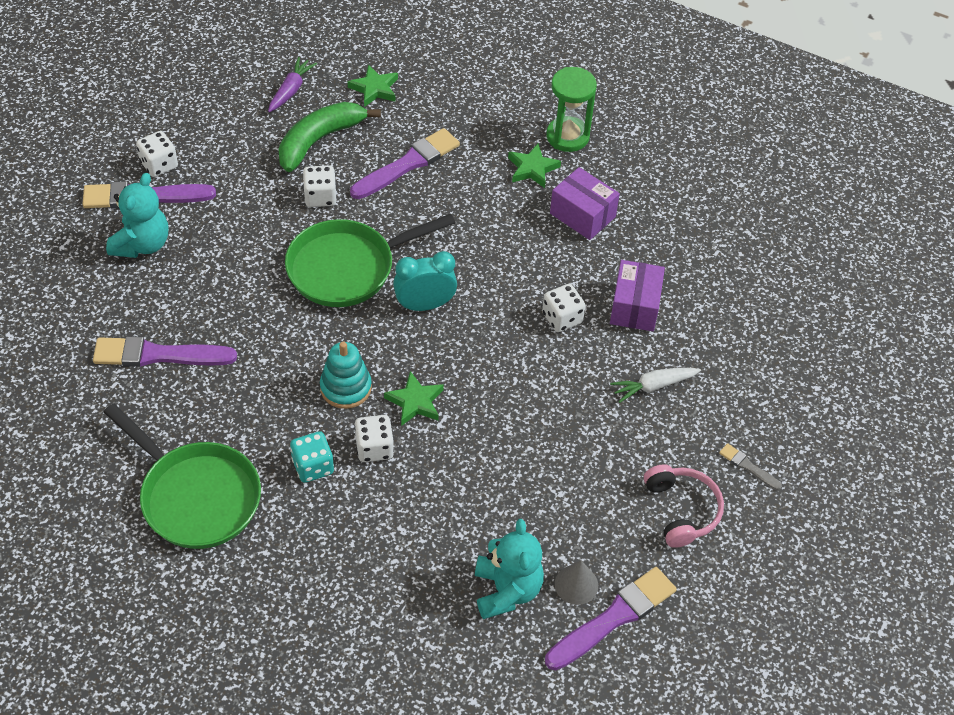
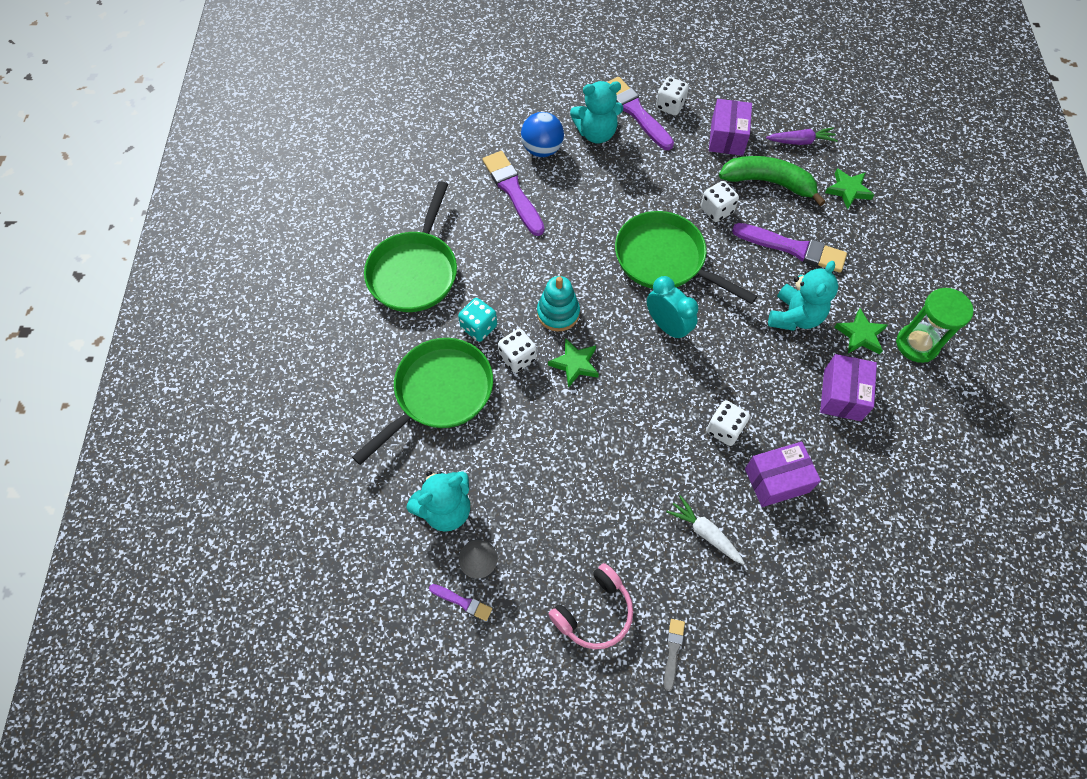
camera: 65 degrees right, 10 degrees up
purple brush [545,567,677,670] -> purple brush [429,584,492,621], size x0.48
none -> green pan [352,338,493,465]
none -> blue ball [521,112,564,157]
none -> purple box [709,99,752,156]
none -> turquoise teddy bear [768,261,838,331]

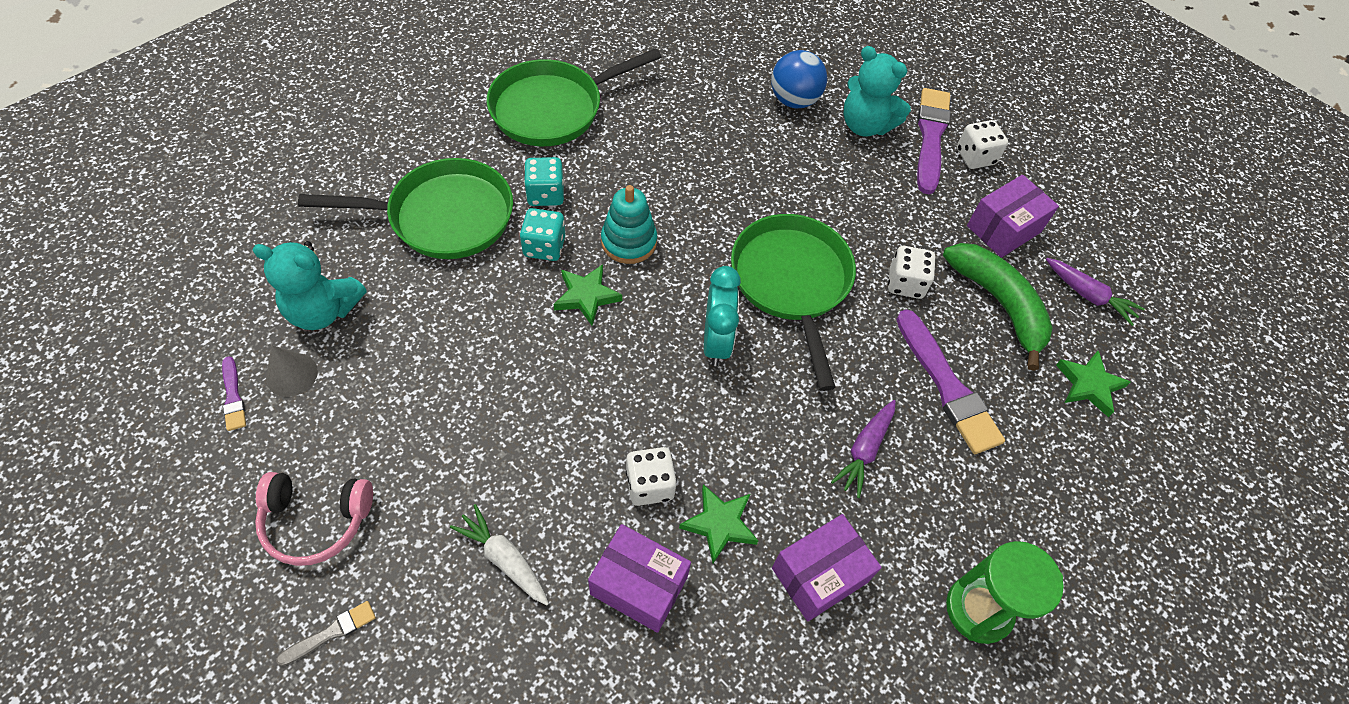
camera: 40 degrees right, 5 degrees down
purple brush [483,151,545,236] -> none
white dice [498,328,537,373] -> turquoise dice [520,208,565,261]
white carrot [666,495,745,565] -> white carrot turned 45 degrees counterclockwise [450,504,549,605]
turquoise teddy bear [768,261,838,331] -> purple carrot [831,400,896,498]
green star [834,309,888,355] -> green star moved to [679,484,758,563]

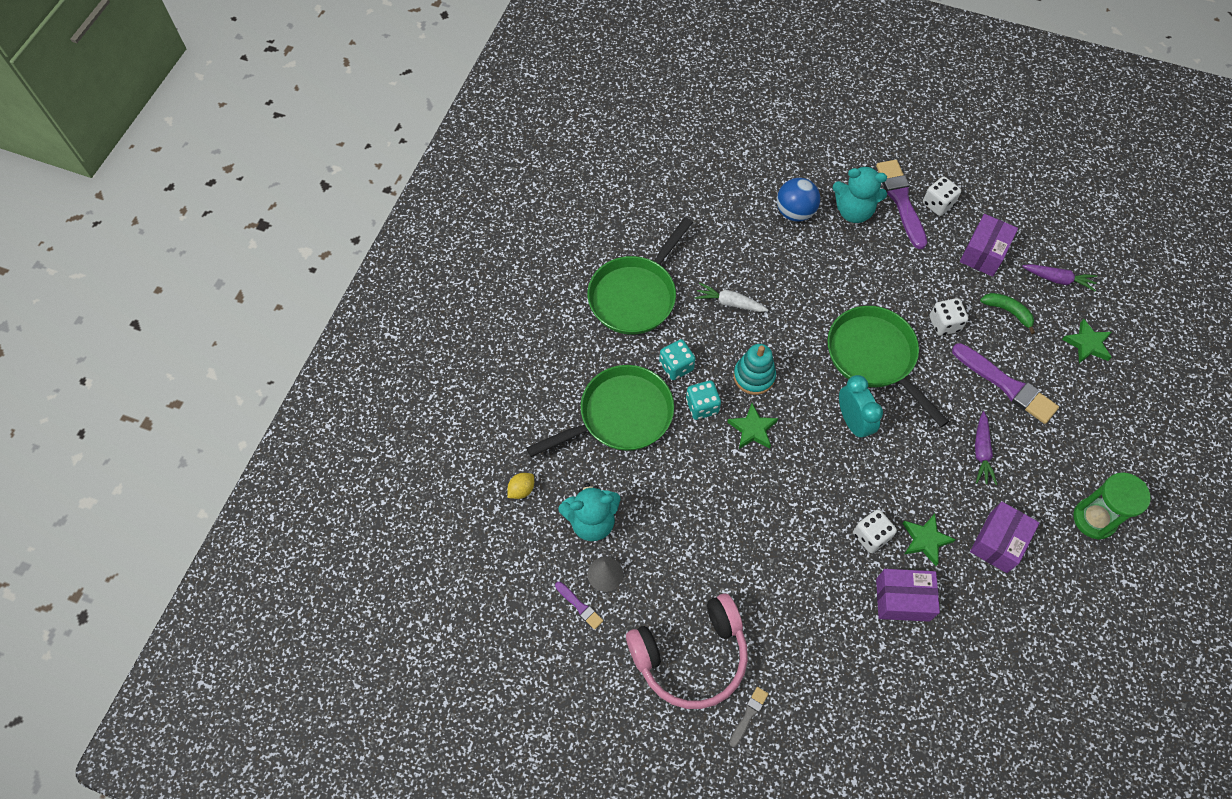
camera: 20 degrees left, 5 degrees up
pink headphones [255,472,373,566] -> pink headphones [626,593,748,709], size x1.57
white carrot [450,504,549,605] -> white carrot moved to [695,283,768,312]
green banana [943,243,1053,371] -> green banana [980,293,1035,334], size x0.56
none -> yellow lemon [508,473,534,499]

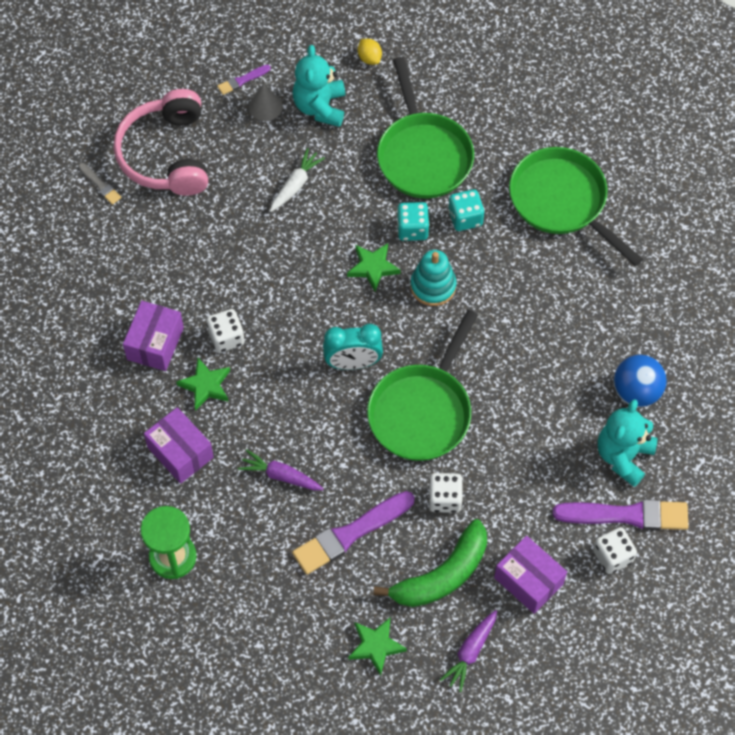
camera: 105 degrees right, 0 degrees up
white carrot [695,283,768,312] -> white carrot moved to [270,148,325,212]
green pan [827,306,949,427] -> green pan turned 135 degrees clockwise [367,310,478,461]
green banana [980,293,1035,334] -> green banana [374,519,487,607], size x1.77

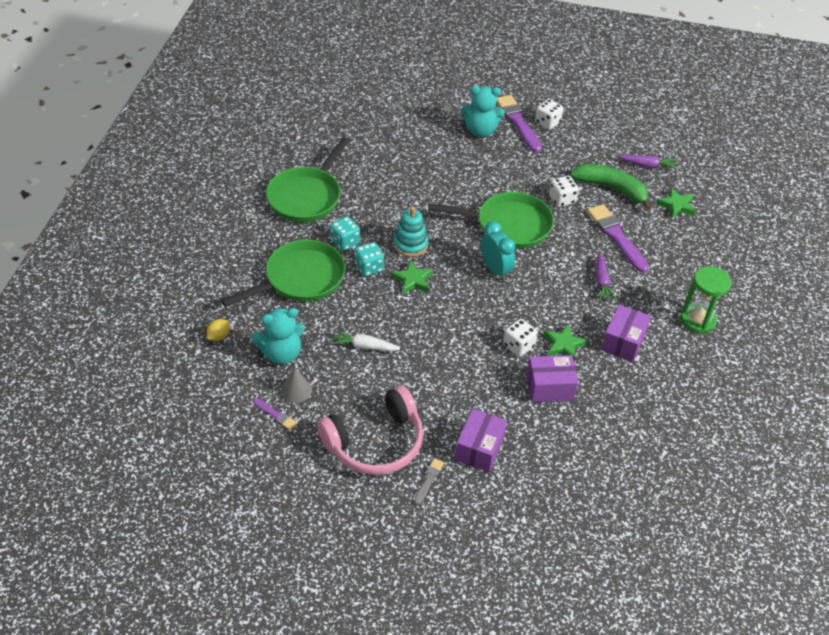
camera: 115 degrees left, 15 degrees down
purple brush [292,491,415,575] -> purple brush turned 150 degrees counterclockwise [587,204,649,273]
purple box [494,536,567,614] -> purple box moved to [455,409,507,472]
blue ball [614,355,667,407] -> none

